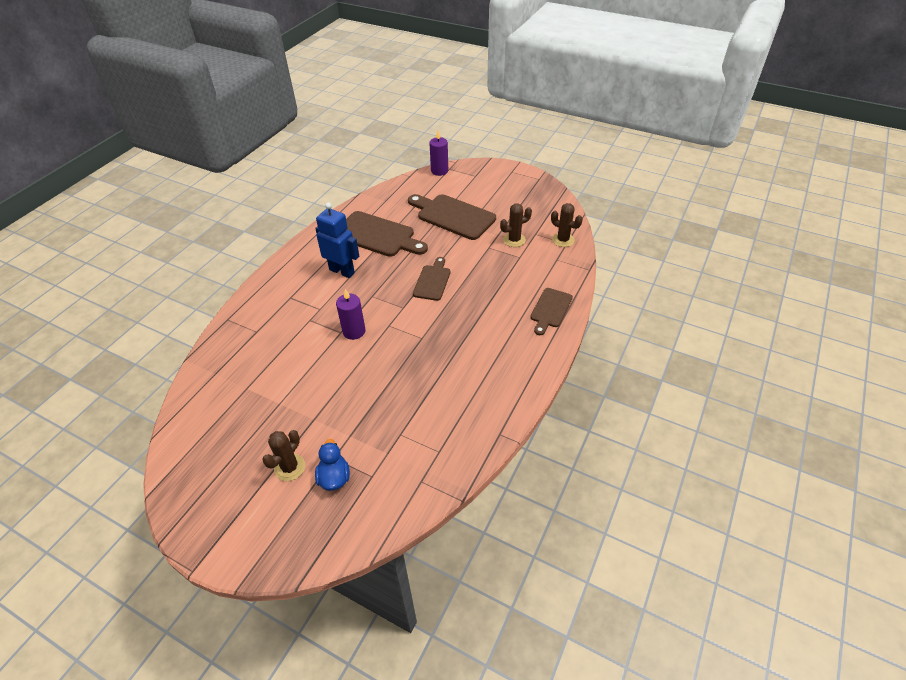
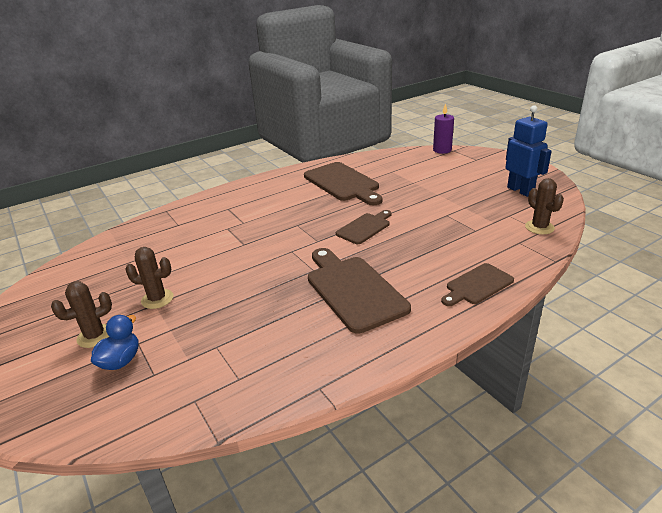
camera: 30 degrees right, 15 degrees down
blue robot [315,202,359,278] -> blue robot moved to [505,105,552,197]
purple candle [336,289,365,340] -> none
brown cutting board [408,194,496,240] -> brown cutting board moved to [308,248,411,334]
brown cactus [500,204,532,247] -> brown cactus moved to [125,247,173,309]

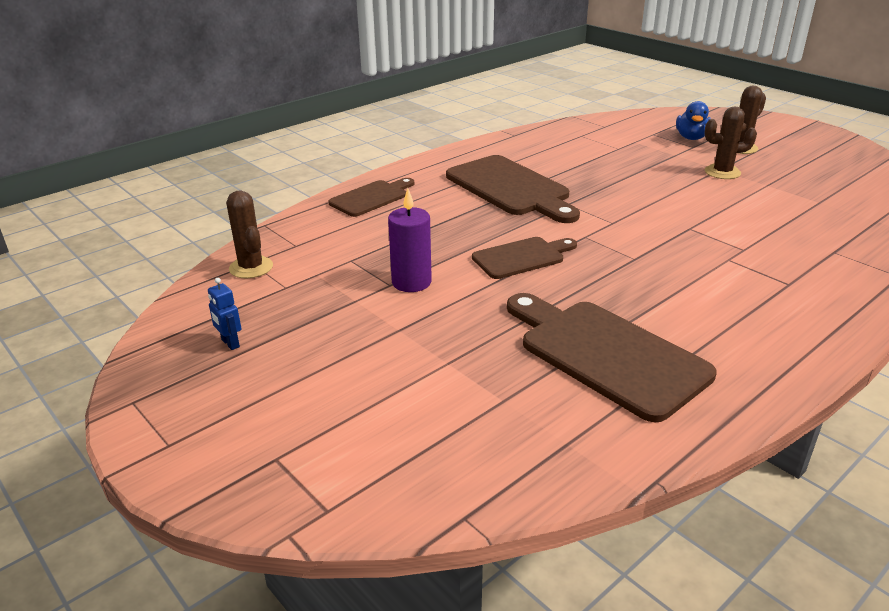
camera: 170 degrees right, 0 degrees up
brown cutting board [336,210,392,244] -> brown cutting board turned 150 degrees counterclockwise [472,237,577,279]
purple candle [433,103,454,154] -> purple candle moved to [388,188,432,292]
blue robot [505,105,552,197] -> blue robot [208,278,241,350], size x0.43

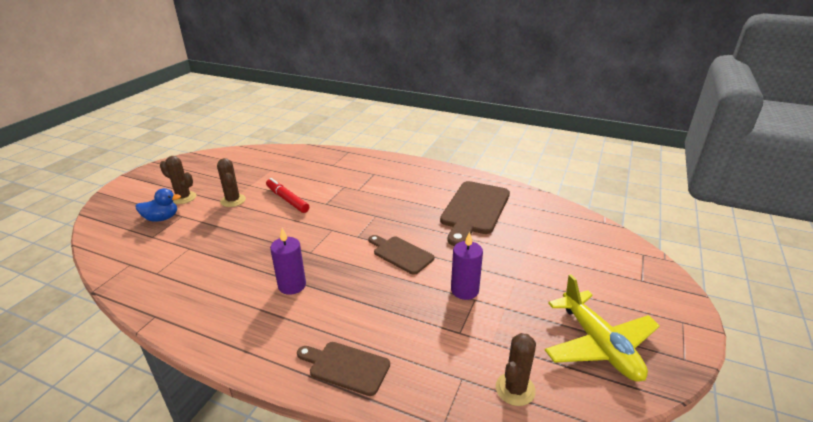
camera: 115 degrees left, 0 degrees up
blue robot [208,278,241,350] -> yellow plane [545,274,660,382]
brown cutting board [446,155,580,223] -> purple candle [270,228,306,295]
none -> red marker [266,178,309,213]

